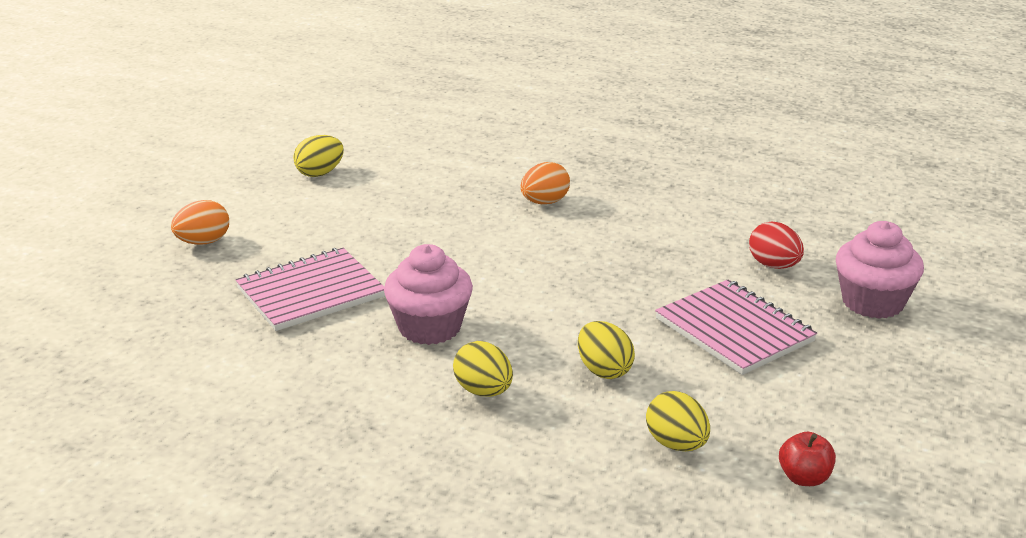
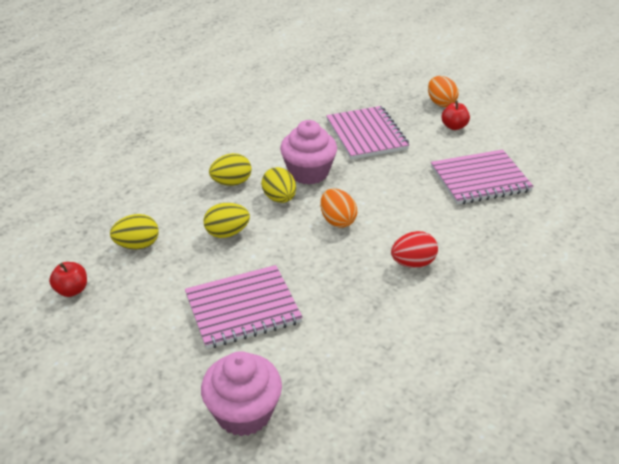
camera: 105 degrees right, 10 degrees up
yellow egg [293,135,344,177] -> yellow egg moved to [261,167,296,203]
orange egg [520,162,570,204] -> orange egg moved to [320,189,357,228]
red egg [749,221,804,269] -> red egg moved to [391,231,438,268]
none -> pink notebook [431,150,534,205]
none -> red apple [442,101,470,130]

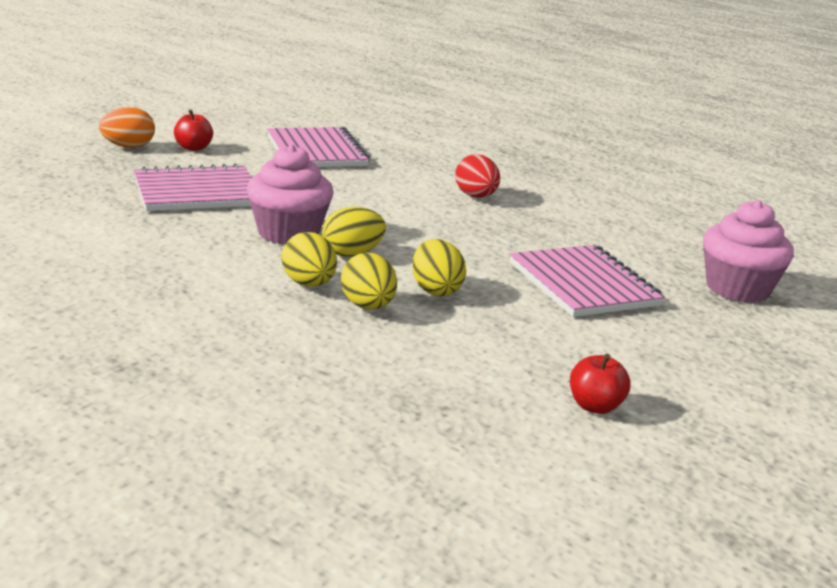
camera: 95 degrees left, 15 degrees down
yellow egg [110,214,159,249] -> yellow egg moved to [341,253,397,309]
orange egg [320,189,357,228] -> none

